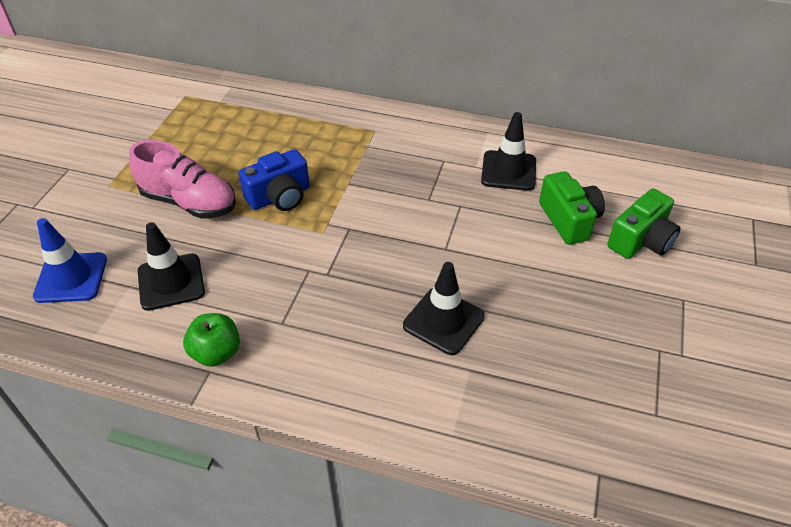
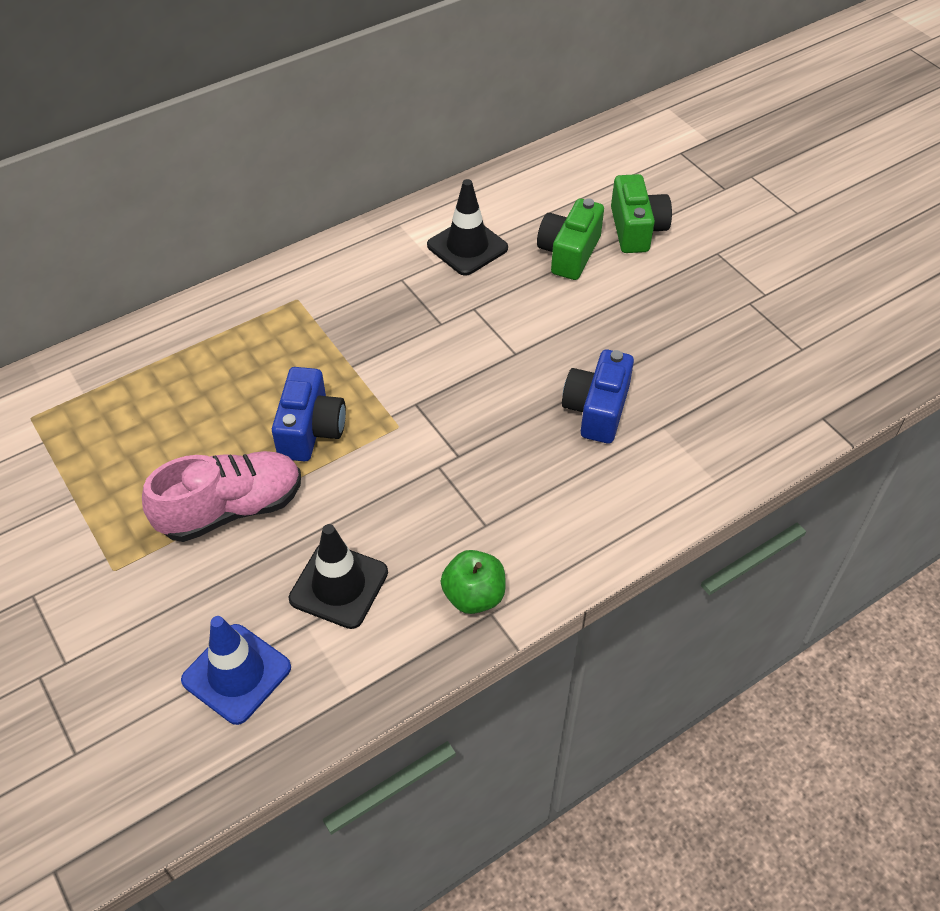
camera: 50 degrees left, 5 degrees up
black traffic cone [403,262,485,355] -> blue camera [562,350,634,444]
green camera [539,171,605,245] -> green camera turned 90 degrees counterclockwise [537,199,604,280]

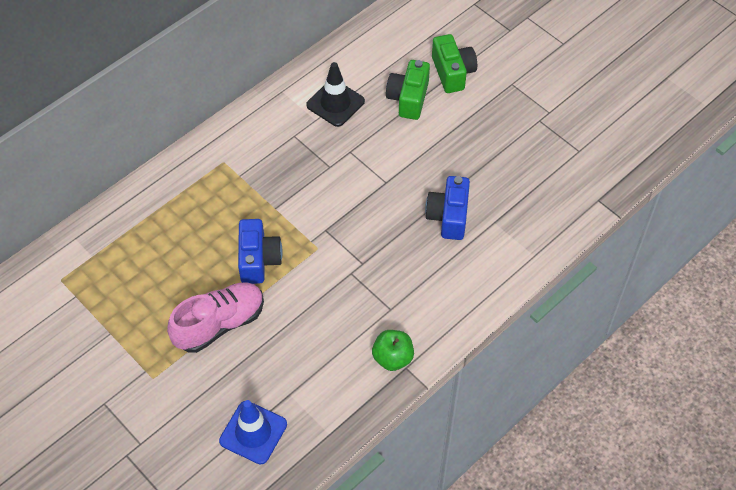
camera: 10 degrees left, 5 degrees up
black traffic cone [289,524,388,629] -> none

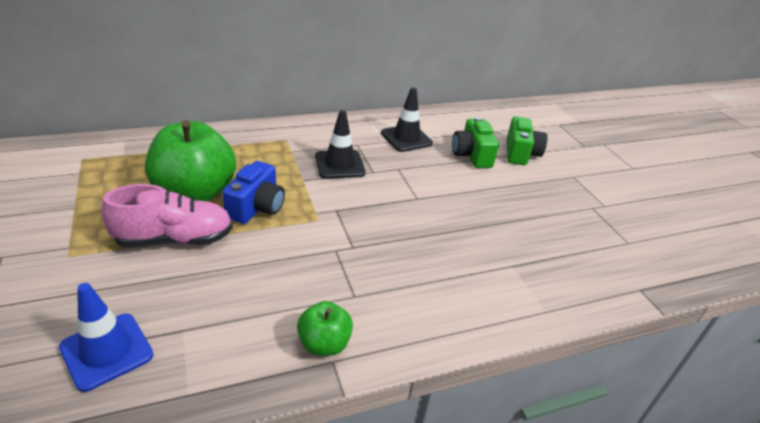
camera: 20 degrees right, 20 degrees down
green camera [386,60,430,120] -> green camera turned 45 degrees counterclockwise [452,117,499,168]
blue camera [425,176,470,240] -> none
none -> green apple [145,120,236,202]
none -> black traffic cone [315,110,366,179]

